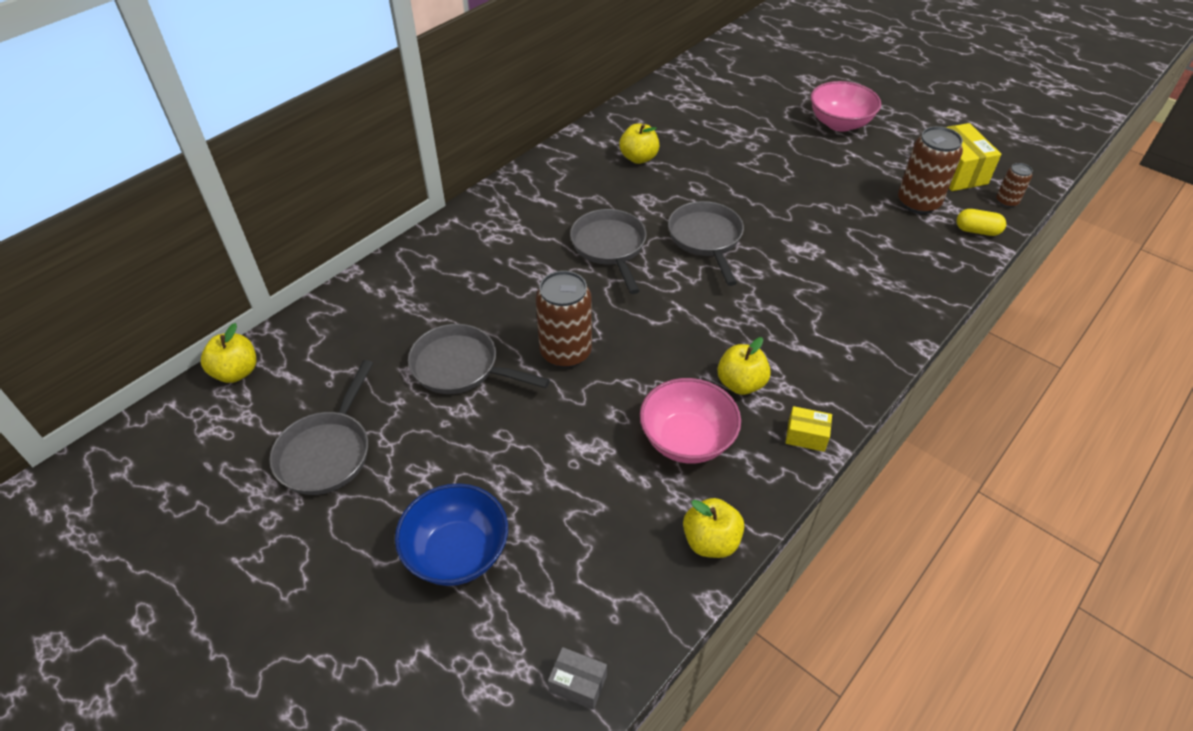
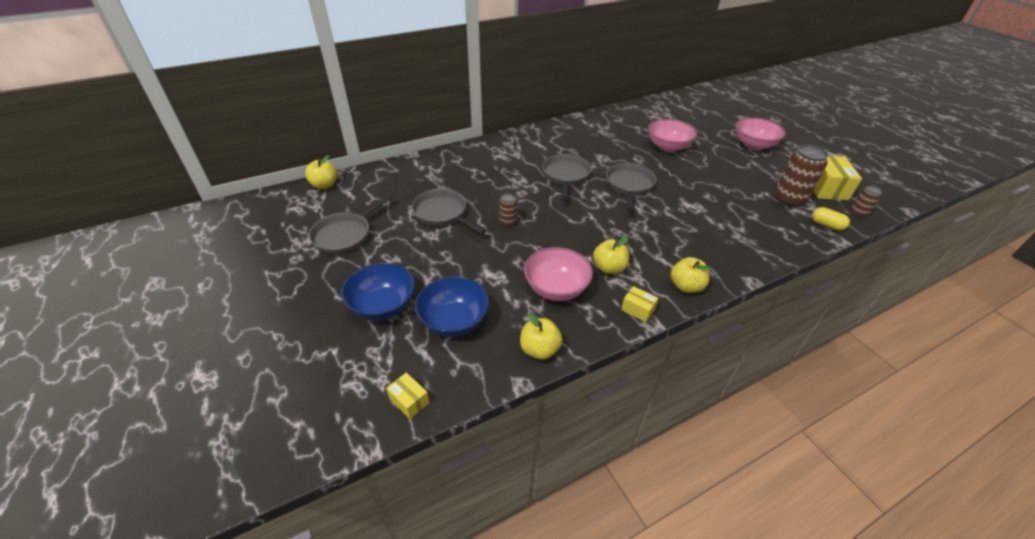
camera: 20 degrees right, 5 degrees down
brown can [536,271,592,368] -> brown can [499,193,517,227], size x0.52
grey box [548,647,607,710] -> yellow box [386,373,429,419]
yellow apple [619,124,659,164] -> yellow apple moved to [671,257,711,293]
none -> blue bowl [415,276,489,337]
none -> pink bowl [648,119,697,152]

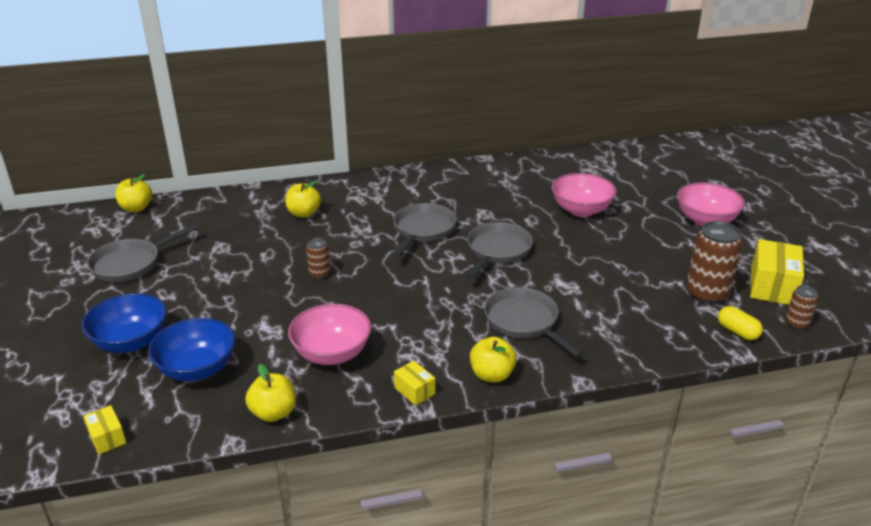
camera: 15 degrees right, 10 degrees down
grey pan [411,189,486,234] -> grey pan moved to [484,287,584,357]
yellow apple [593,237,629,274] -> yellow apple moved to [285,181,321,218]

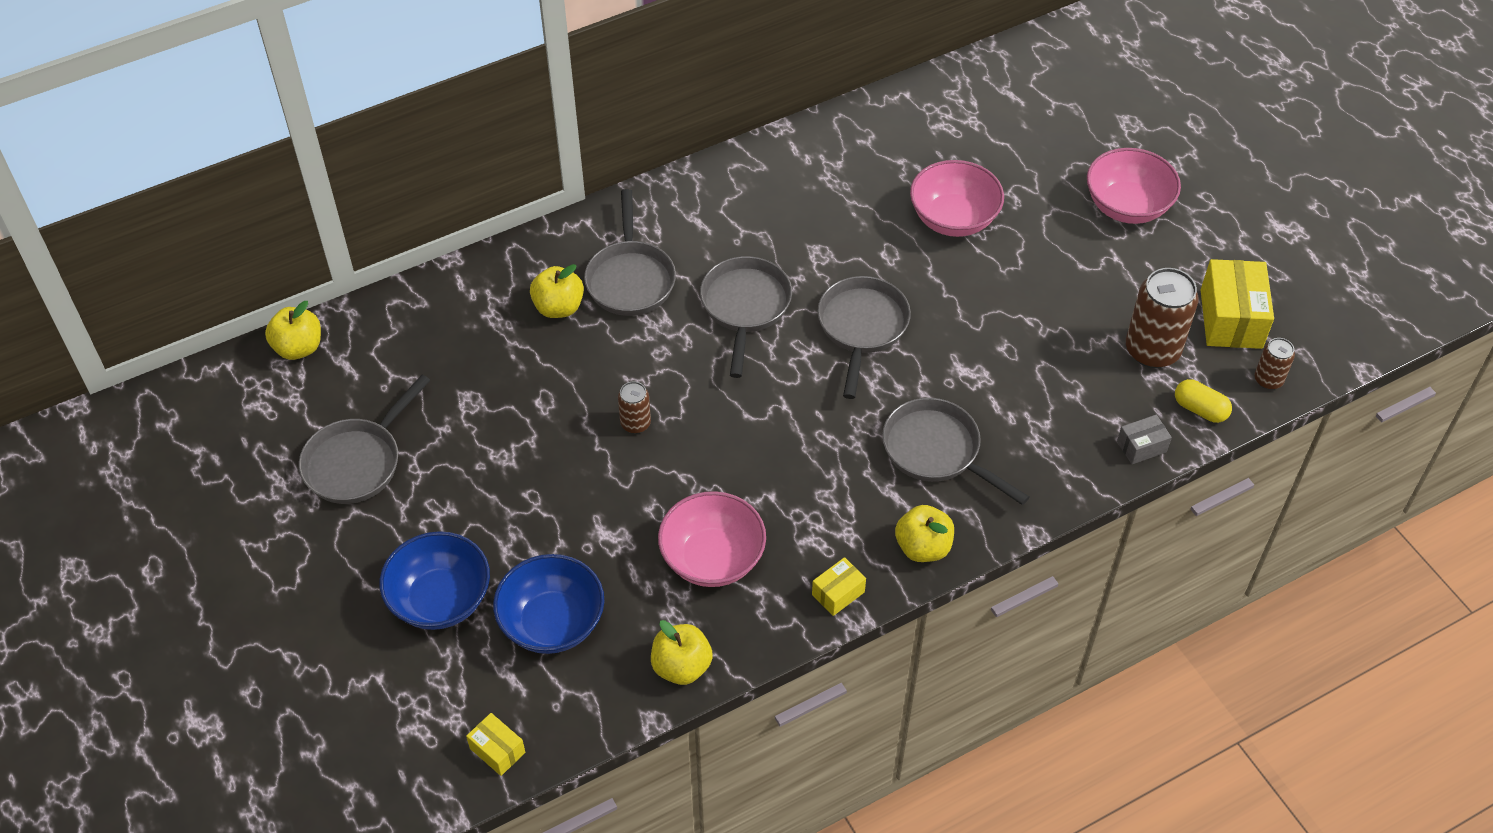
camera: 15 degrees left, 20 degrees up
yellow box [394,361,435,405] -> yellow box turned 75 degrees counterclockwise [812,557,866,616]
none -> grey pan [584,189,676,316]
none -> grey box [1117,415,1172,464]

